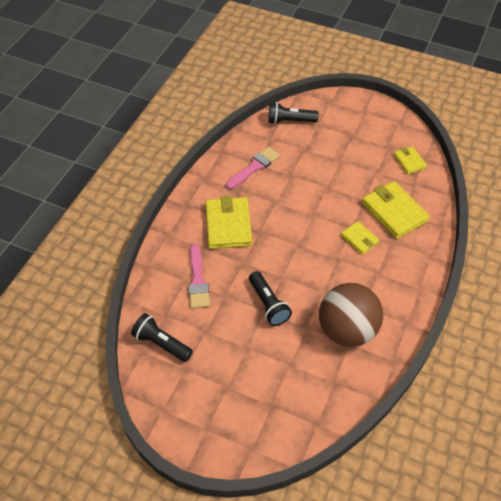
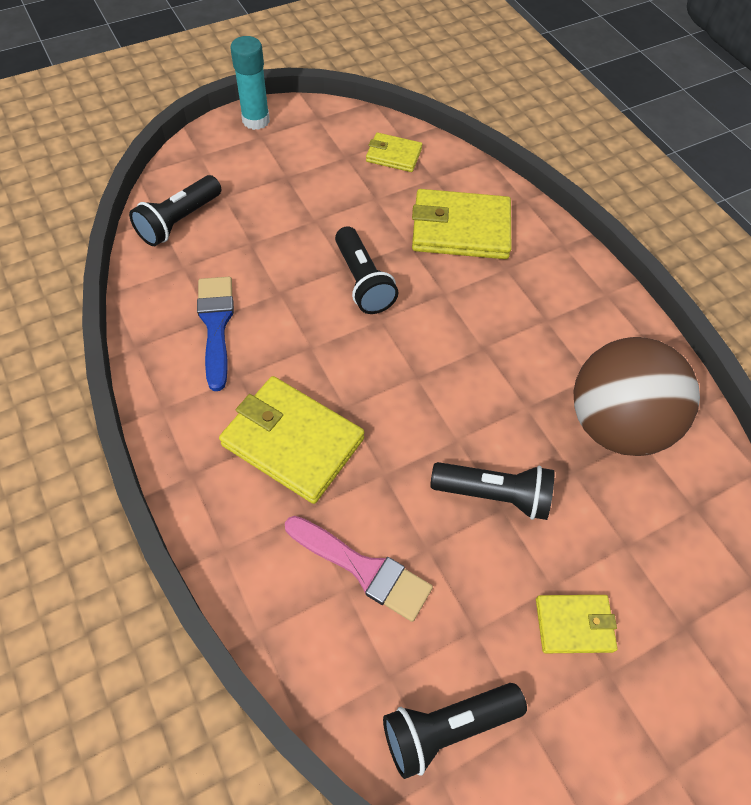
camera: 55 degrees left, 5 degrees up
pink brush [226,147,280,189] -> blue brush [197,277,234,391]
yellow wallet [341,221,380,255] -> yellow wallet moved to [536,595,618,653]
none -> turquoise glue stick [230,36,270,130]
none -> black flashlight [335,226,398,314]

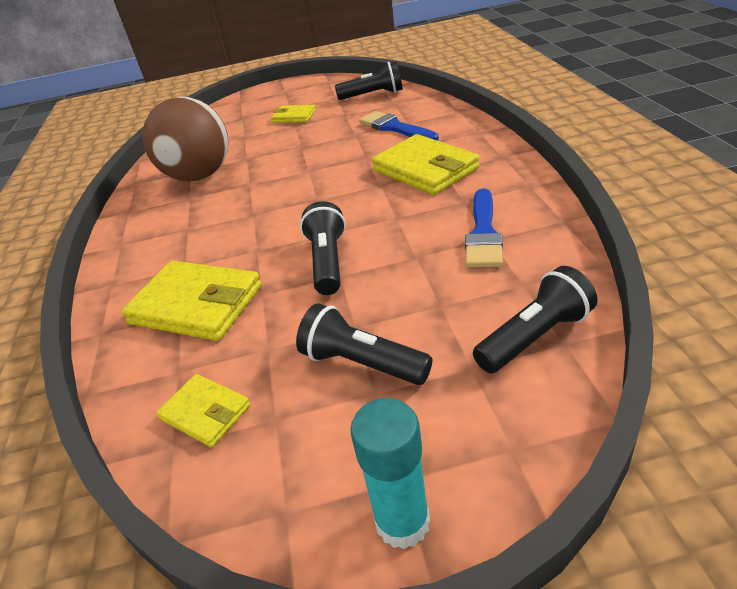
camera: 155 degrees left, 20 degrees down
pink brush [285,516,433,622] -> blue brush [359,111,439,141]
black flashlight [430,462,554,520] -> black flashlight moved to [296,303,432,385]

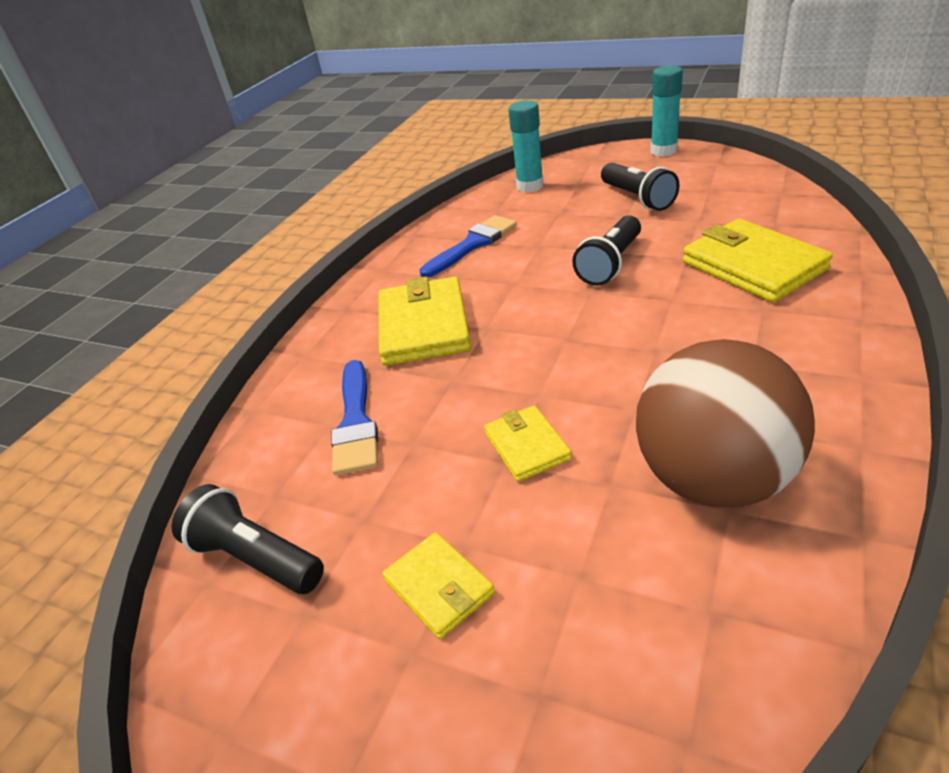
camera: 145 degrees left, 0 degrees up
yellow wallet [156,374,250,447] -> yellow wallet moved to [484,405,572,482]
black flashlight [473,266,597,373] -> turquoise glue stick [508,100,544,192]

